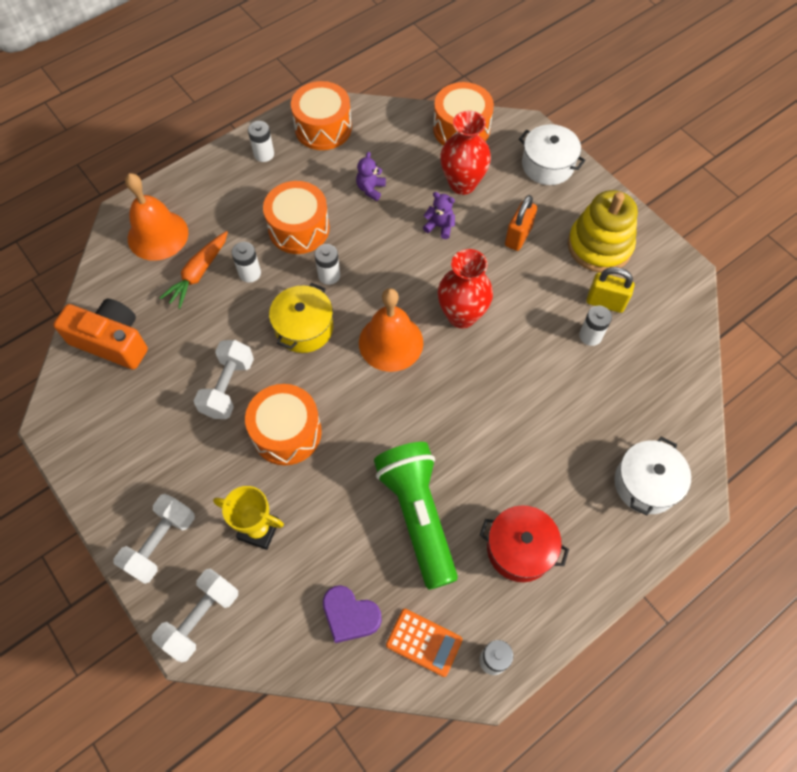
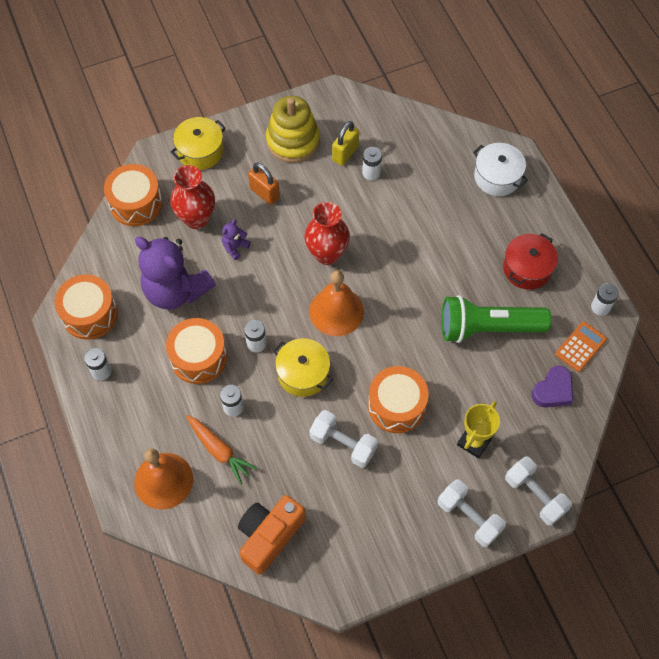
camera: 75 degrees left, 0 degrees up
purple teddy bear [356,152,386,201] -> purple teddy bear [135,237,216,310], size x2.48
white pot [519,124,586,185] -> yellow pot [171,117,226,170]

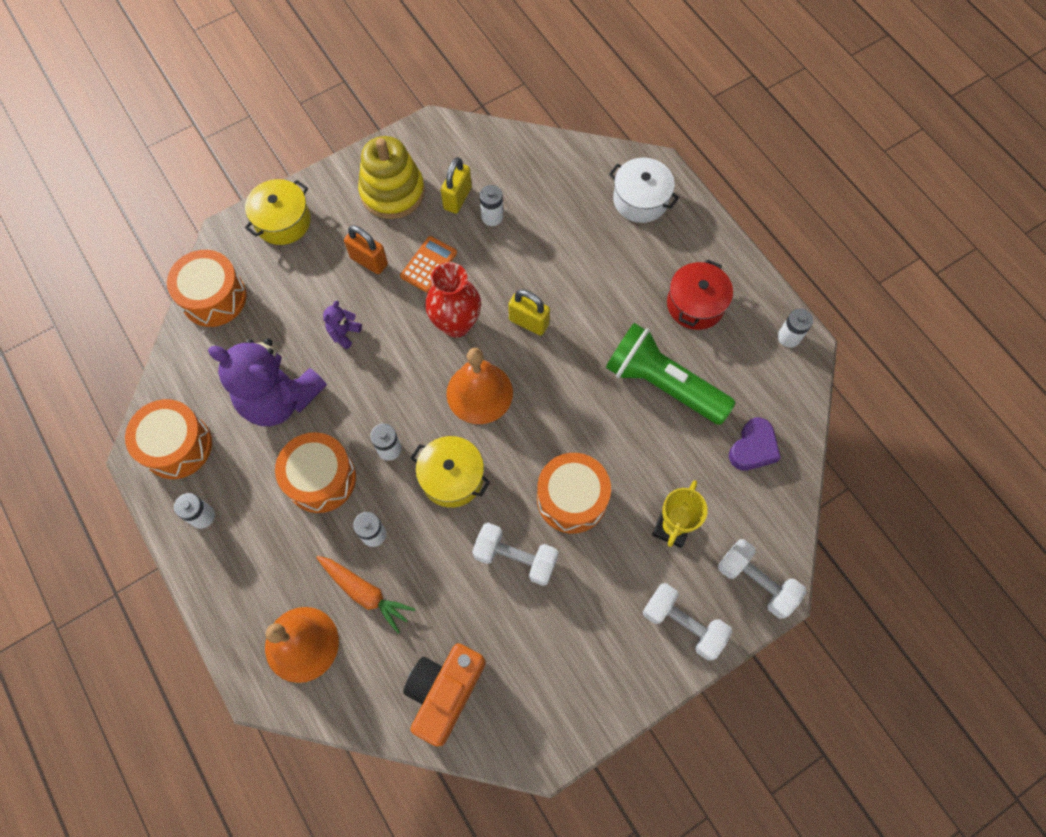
camera: 10 degrees left, 5 degrees up
red vase [170,165,215,229] -> none
green flashlight [441,295,552,343] -> green flashlight turned 45 degrees clockwise [606,323,736,425]
orange calculator [555,321,607,372] -> orange calculator moved to [400,236,457,293]
none -> yellow padlock [508,289,550,336]

